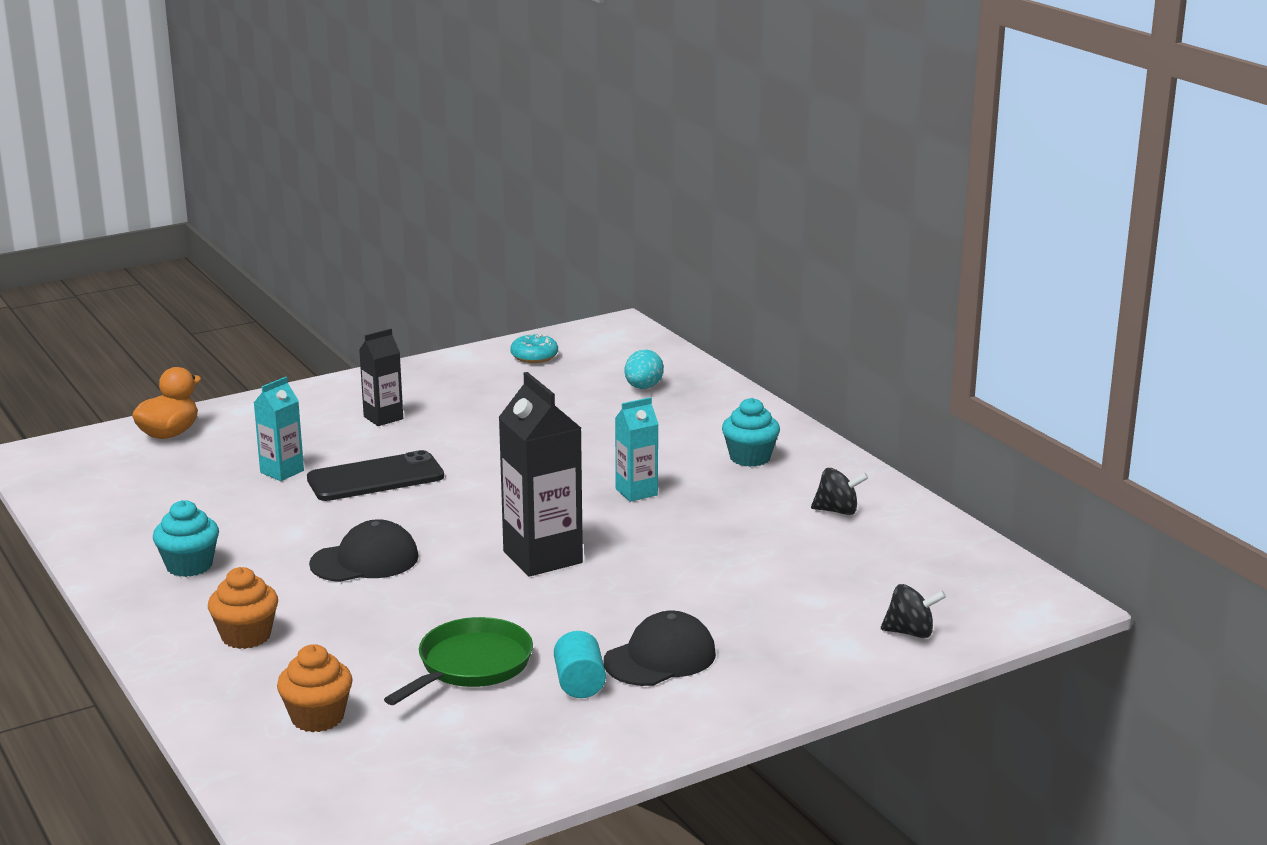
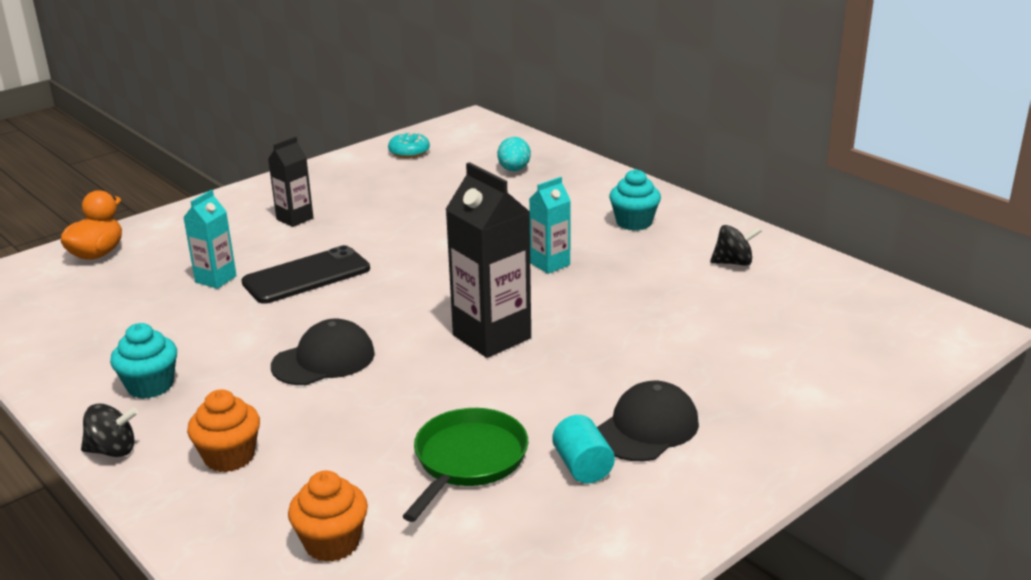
camera: 10 degrees left, 5 degrees up
black spinning top [881,584,946,638] -> black spinning top moved to [81,404,138,457]

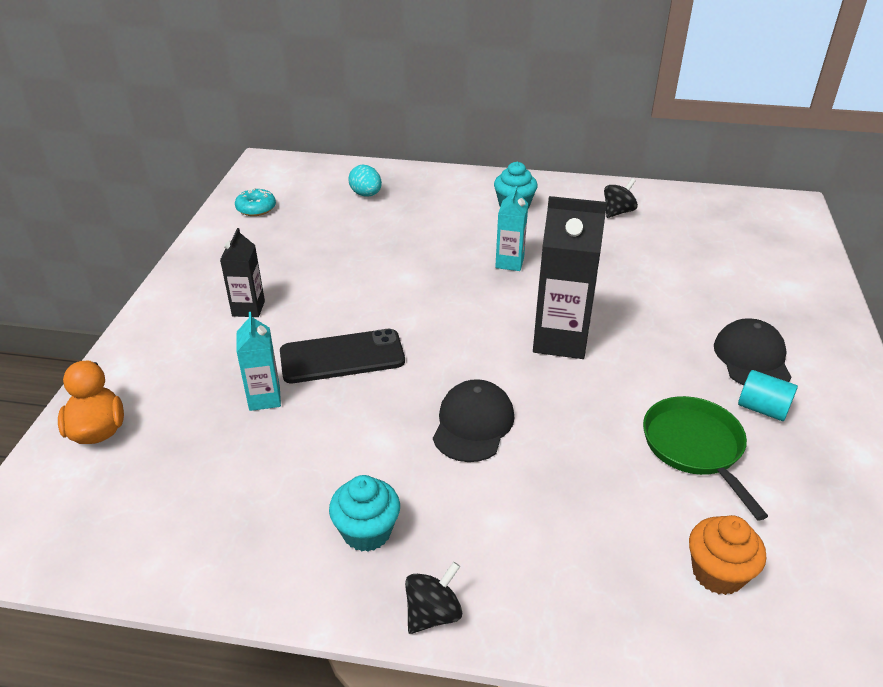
camera: 40 degrees left, 10 degrees up
orange cupcake [187,389,260,472] -> none
black phone [242,245,370,304] -> black phone turned 60 degrees clockwise [280,329,405,383]

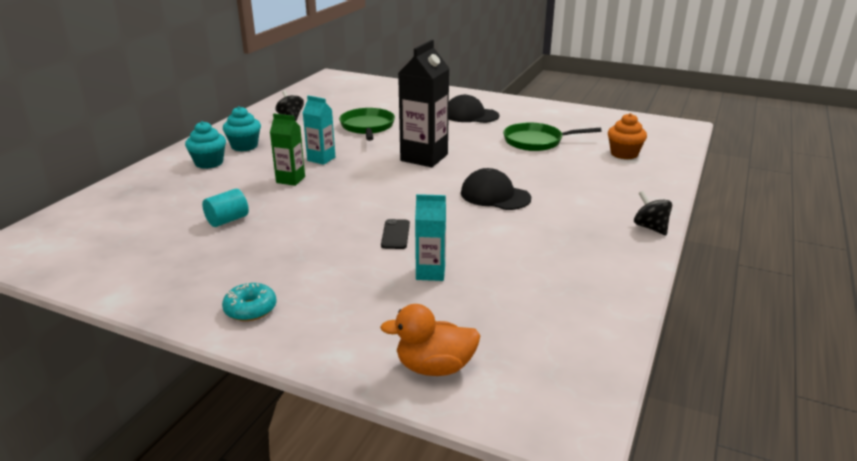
camera: 75 degrees left, 10 degrees down
black carton [220,228,265,317] -> none
turquoise donut [235,188,276,216] -> turquoise donut moved to [222,282,276,321]
black phone [280,329,405,383] -> black phone [381,219,410,249], size x0.52
turquoise cupcake [329,475,400,552] -> turquoise cupcake moved to [185,121,226,169]
turquoise egg [349,165,382,197] -> none
turquoise cylinder [738,370,798,421] -> turquoise cylinder moved to [202,189,249,227]
none -> green carton [270,114,305,186]
none -> green pan [339,108,395,141]

